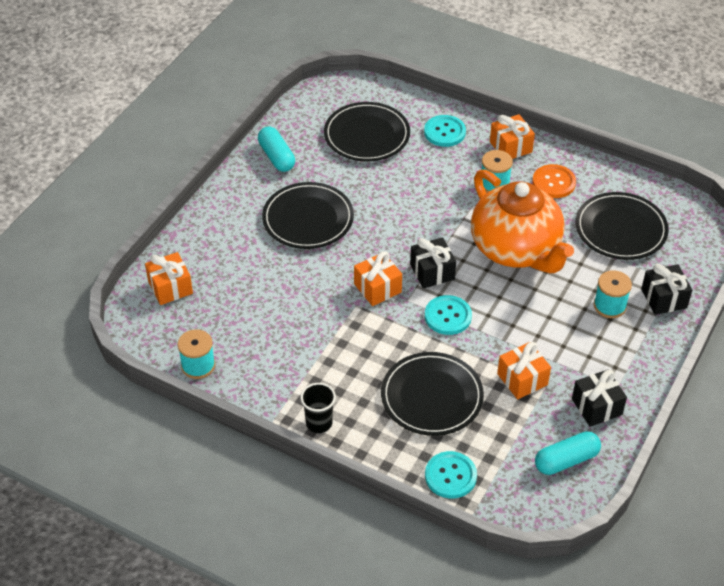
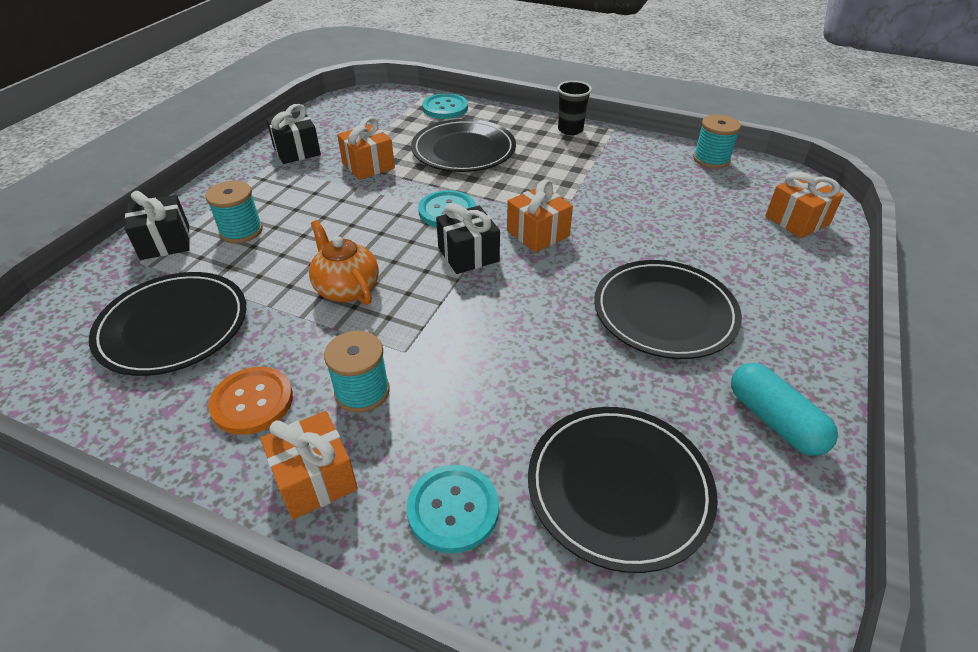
camera: 175 degrees right, 5 degrees down
orange teapot [471,169,574,273] -> orange teapot [309,220,379,305], size x0.49
turquoise capsule [535,431,601,475] -> none

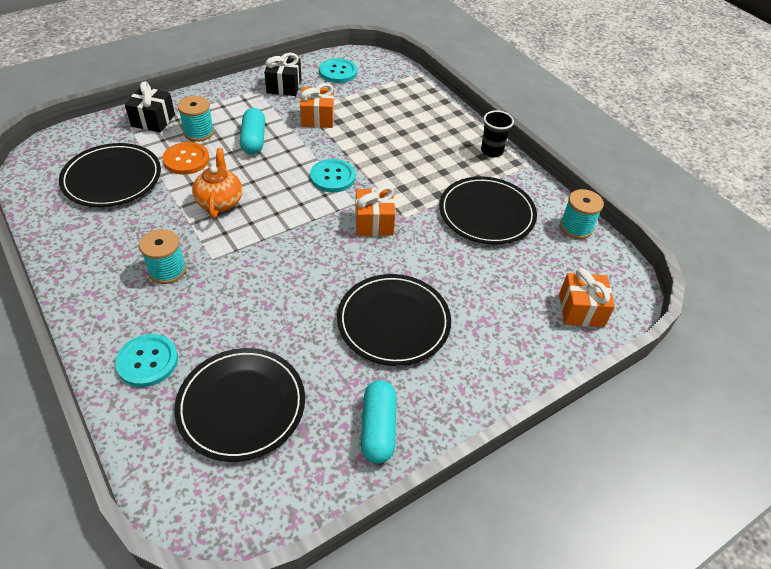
camera: 30 degrees right, 5 degrees up
orange button [208,367,293,435] -> orange button moved to [162,142,210,175]
orange gift [260,411,358,519] -> none
black plate [411,119,516,172] -> black plate moved to [439,176,537,245]
turquoise button [422,93,468,119] -> turquoise button moved to [319,58,357,83]
black gift [436,203,500,274] -> none
none -> turquoise capsule [240,108,265,154]

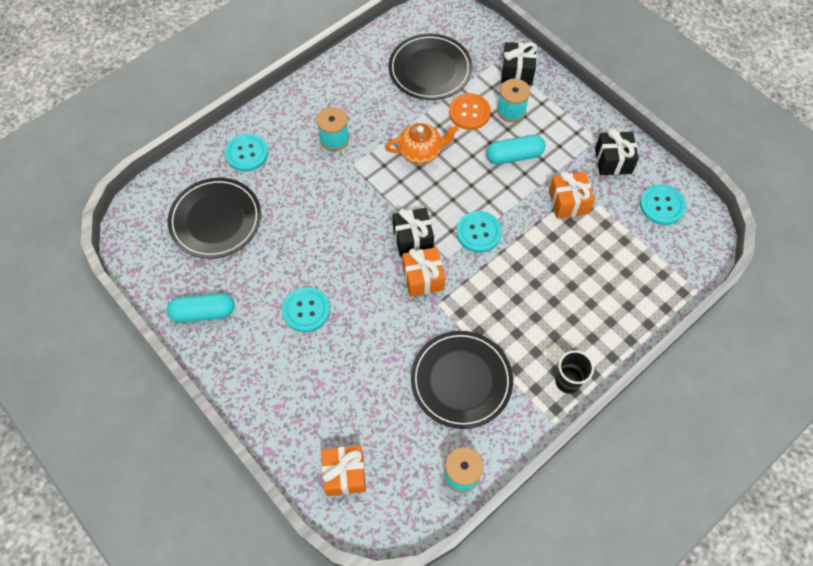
camera: 85 degrees right, 15 degrees up
black plate [337,274,451,366] -> turquoise button [282,287,330,332]
none -> black gift [393,208,434,257]

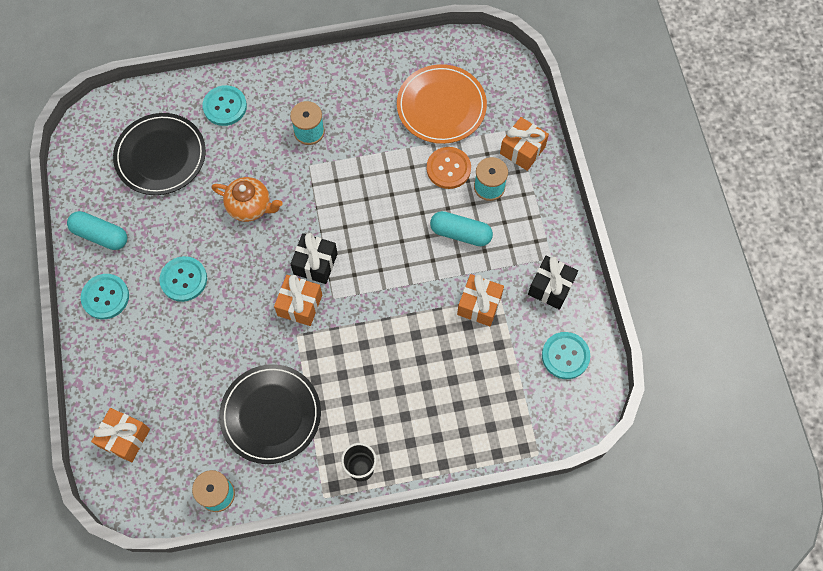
camera: 30 degrees right, 5 degrees up
orange teapot [385,123,459,164] -> orange teapot moved to [212,177,283,222]
black plate [389,34,472,100] -> orange plate [397,64,487,144]
turquoise button [456,211,502,253] -> turquoise button moved to [81,274,129,319]
black gift [501,42,537,85] -> orange gift [500,117,549,171]

